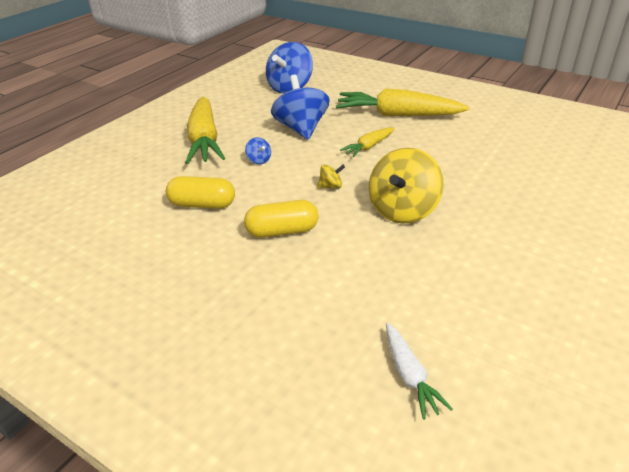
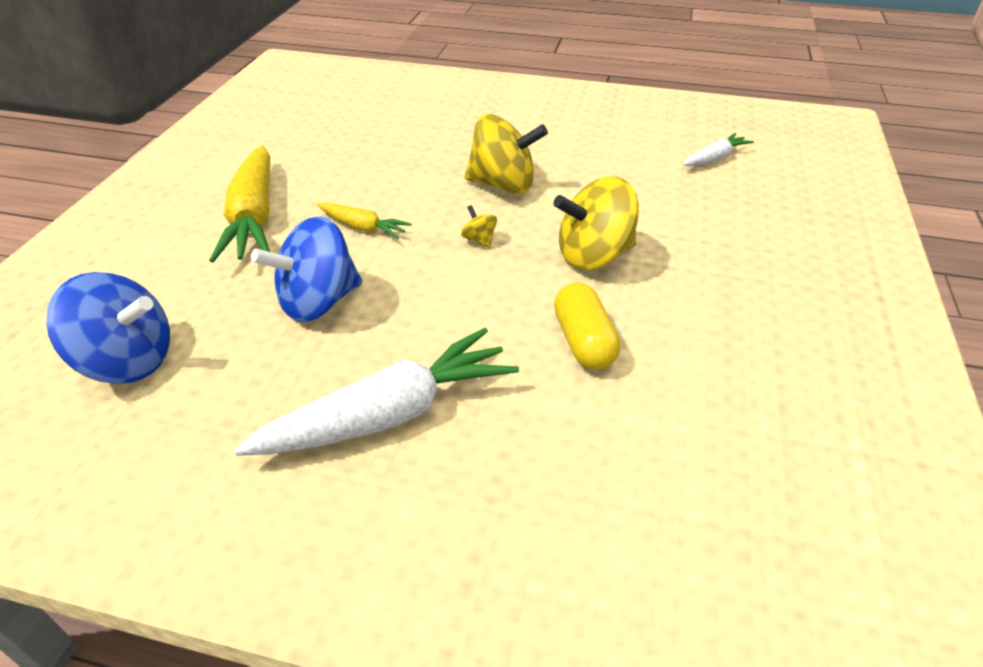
camera: 110 degrees left, 5 degrees up
yellow carrot [185,97,225,164] -> white carrot [234,328,519,456]
yellow capsule [244,200,319,238] -> yellow spinning top [553,177,639,270]
blue spinning top [245,137,271,164] -> none

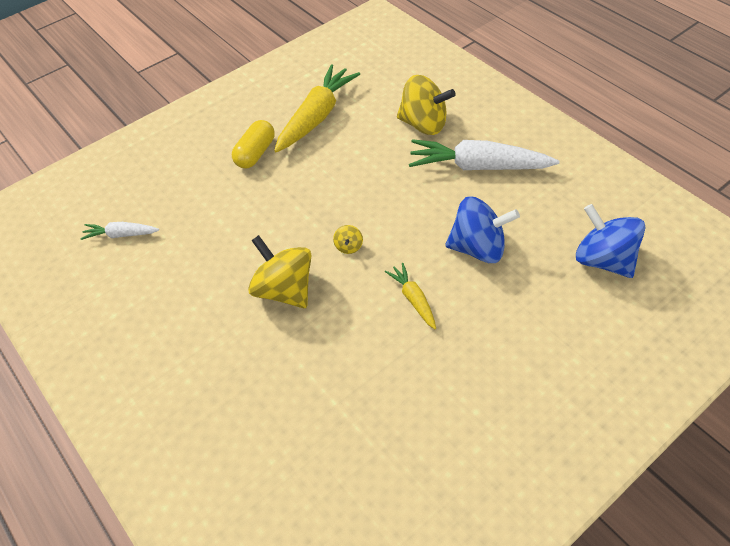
camera: 140 degrees left, 10 degrees up
yellow carrot [209,145,270,263] -> yellow carrot moved to [274,64,360,152]
yellow spinning top [553,177,639,270] -> yellow spinning top moved to [397,75,456,135]
yellow capsule [554,283,621,370] -> yellow capsule moved to [232,120,275,168]

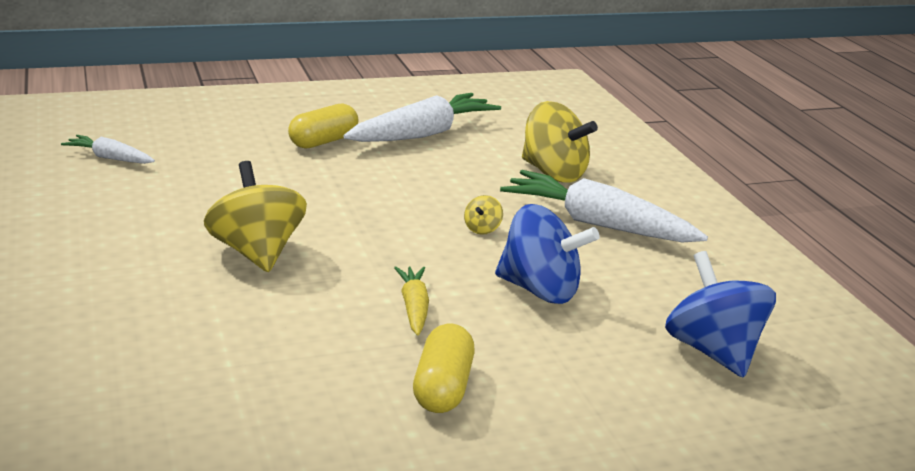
camera: 15 degrees right, 25 degrees down
yellow carrot [274,64,360,152] -> white carrot [343,93,501,142]
yellow spinning top [333,225,363,254] -> yellow spinning top moved to [464,195,503,235]
none -> yellow capsule [413,324,475,413]

